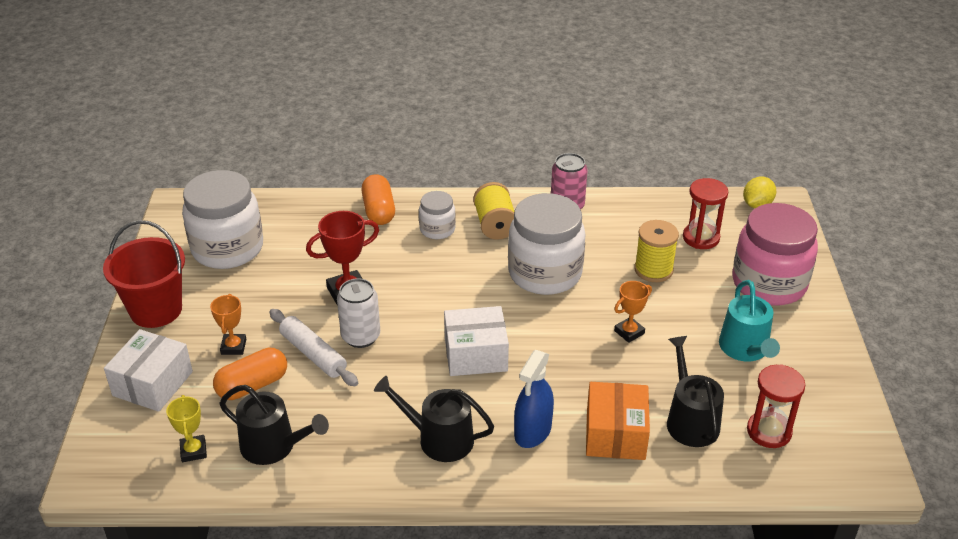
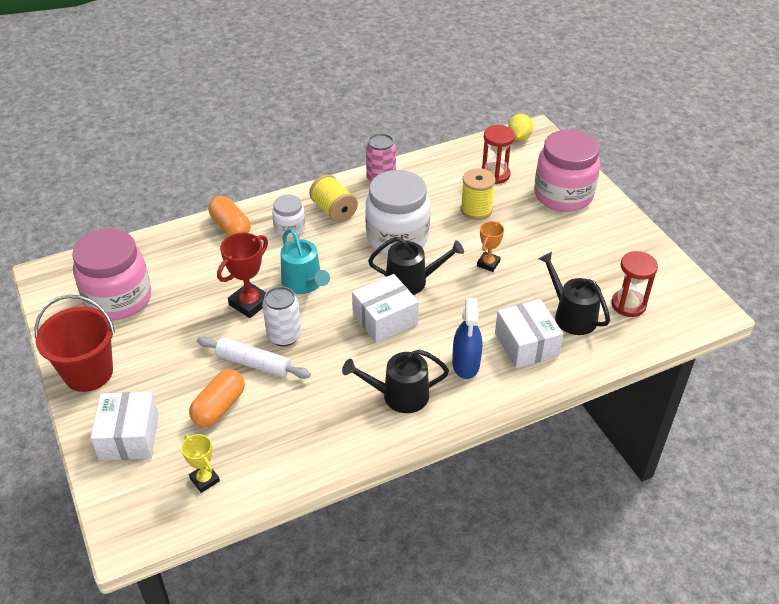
camera: 25 degrees left, 5 degrees up
white jar [182,170,263,269] -> pink jar [72,228,151,320]
orange trophy [210,294,246,355] -> none
black watering can [220,385,329,465] -> black watering can moved to [368,237,464,295]
orange box [586,382,650,460] -> white box [495,299,563,368]
turquoise watering can [719,280,780,362] -> turquoise watering can moved to [281,228,330,294]

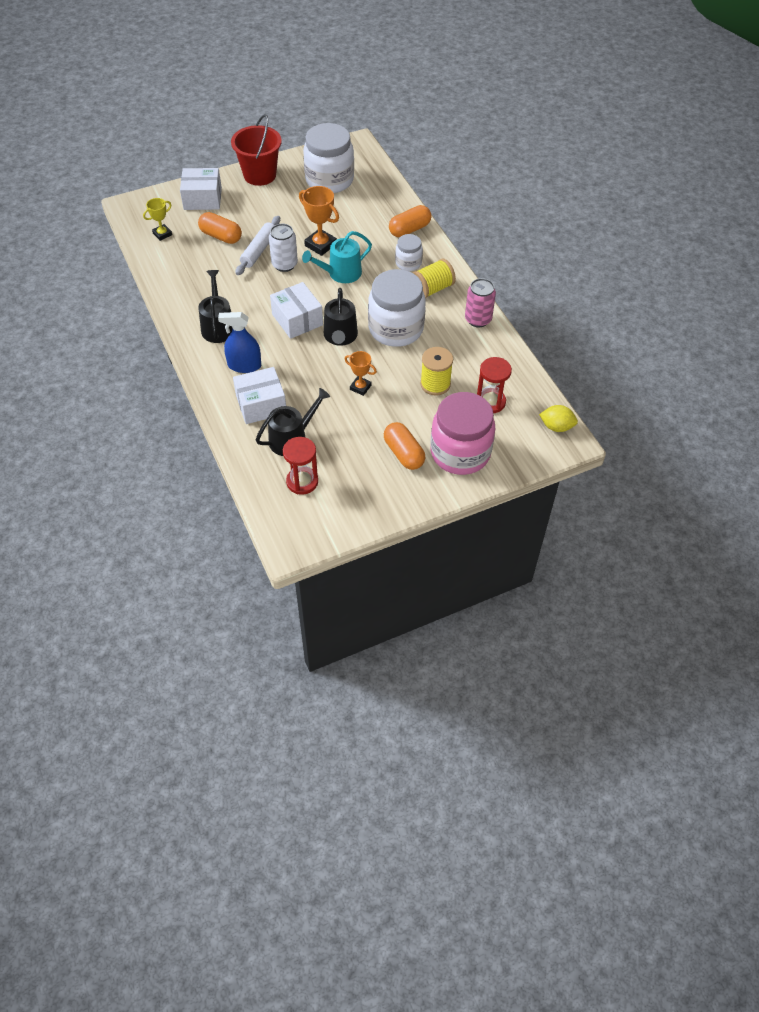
camera: 90 degrees right, 10 degrees up
pink jar [72,228,151,320] -> white jar [303,123,354,193]
red trophy [217,232,268,318] -> orange trophy [299,186,339,256]
none -> orange capsule [384,422,425,470]

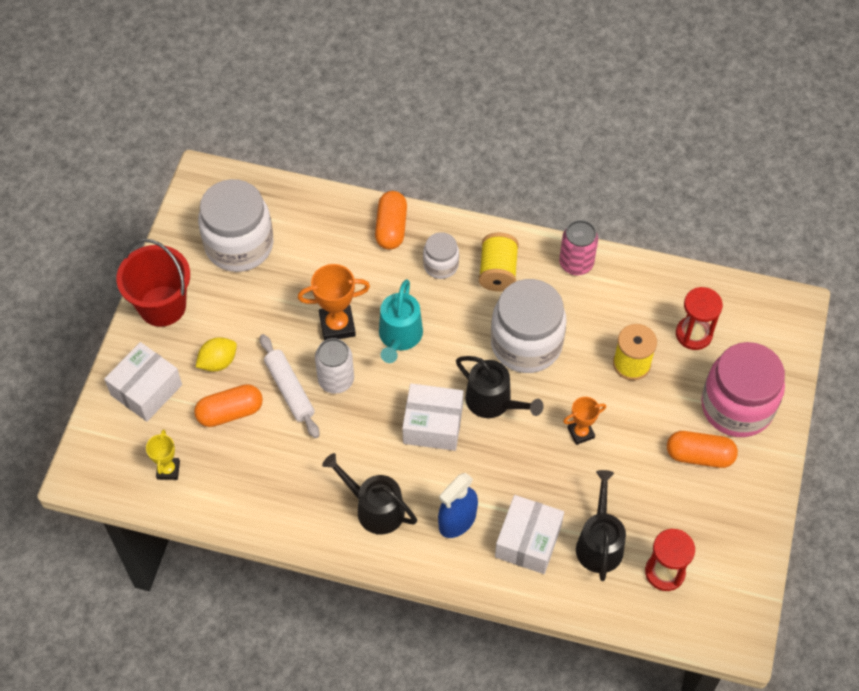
camera: 50 degrees left, 5 degrees up
yellow lemon [539,405,578,432] -> yellow lemon moved to [196,337,237,372]

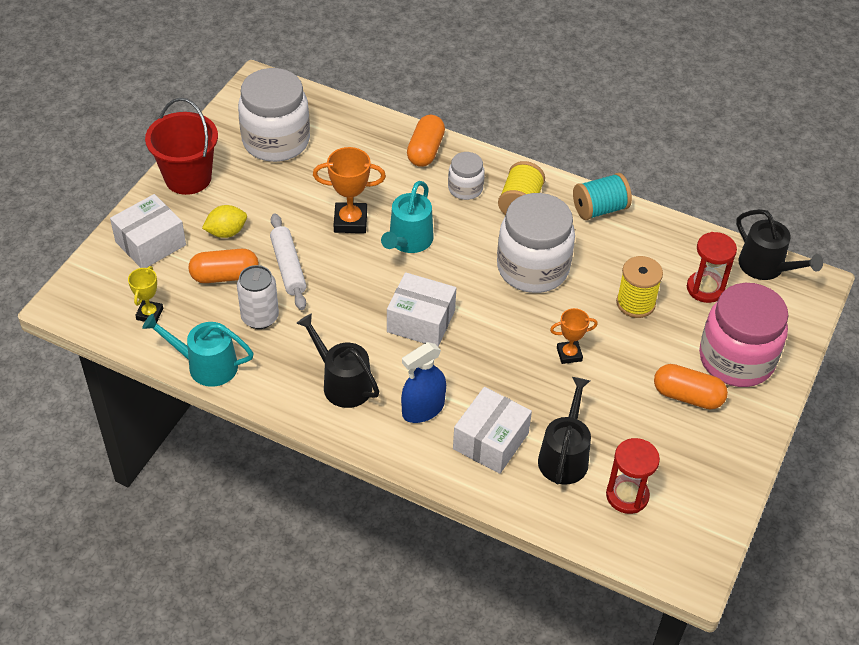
camera: 10 degrees right, 10 degrees down
white can [315,338,354,394] -> white can moved to [237,265,279,329]
black watering can [456,356,544,418] -> black watering can moved to [736,209,823,280]
pink can [559,220,598,275] -> turquoise spool [573,173,632,220]
none -> turquoise watering can [142,314,254,387]

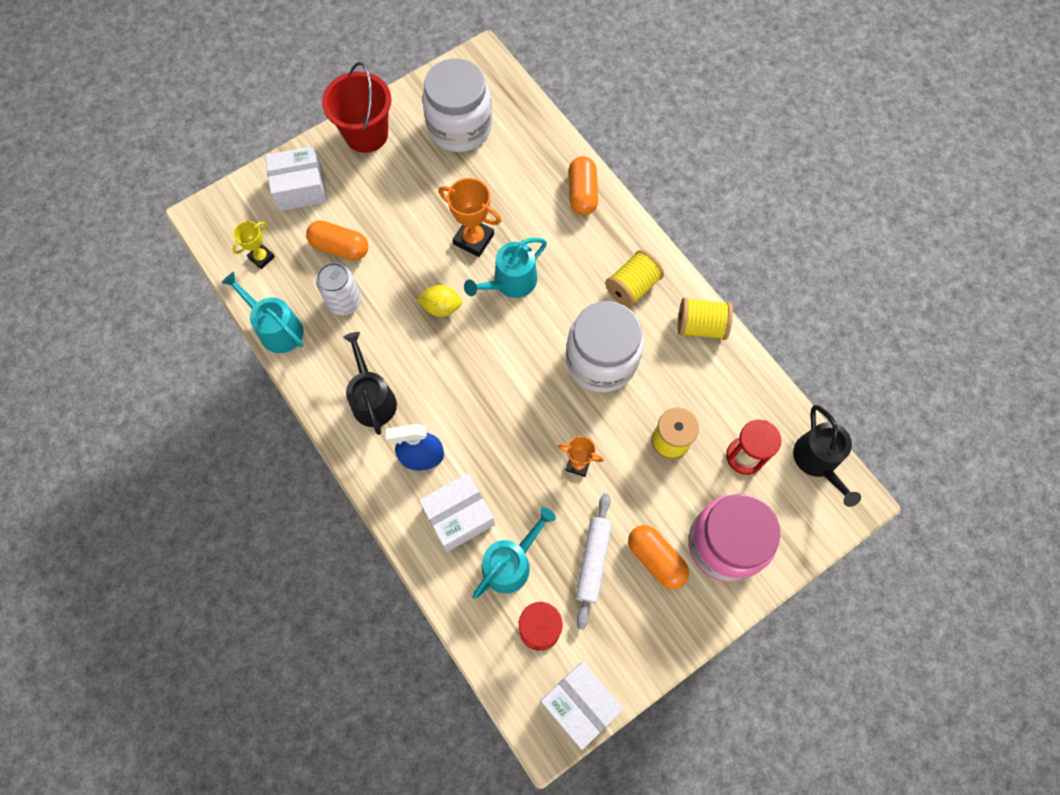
camera: 30 degrees right, 20 degrees up
yellow lemon [202,205,247,238] -> yellow lemon moved to [417,285,463,317]
white rolling pin [270,213,307,310] -> white rolling pin moved to [575,493,612,630]
white box [387,272,456,347] -> white box moved to [540,662,624,750]
orange capsule [407,115,445,167] -> orange capsule turned 45 degrees counterclockwise [568,156,598,215]
white jar [448,152,485,200] -> none
black watering can [538,377,591,485] -> turquoise watering can [472,507,556,599]
turquoise spool [573,173,632,220] -> yellow spool [678,297,733,340]

